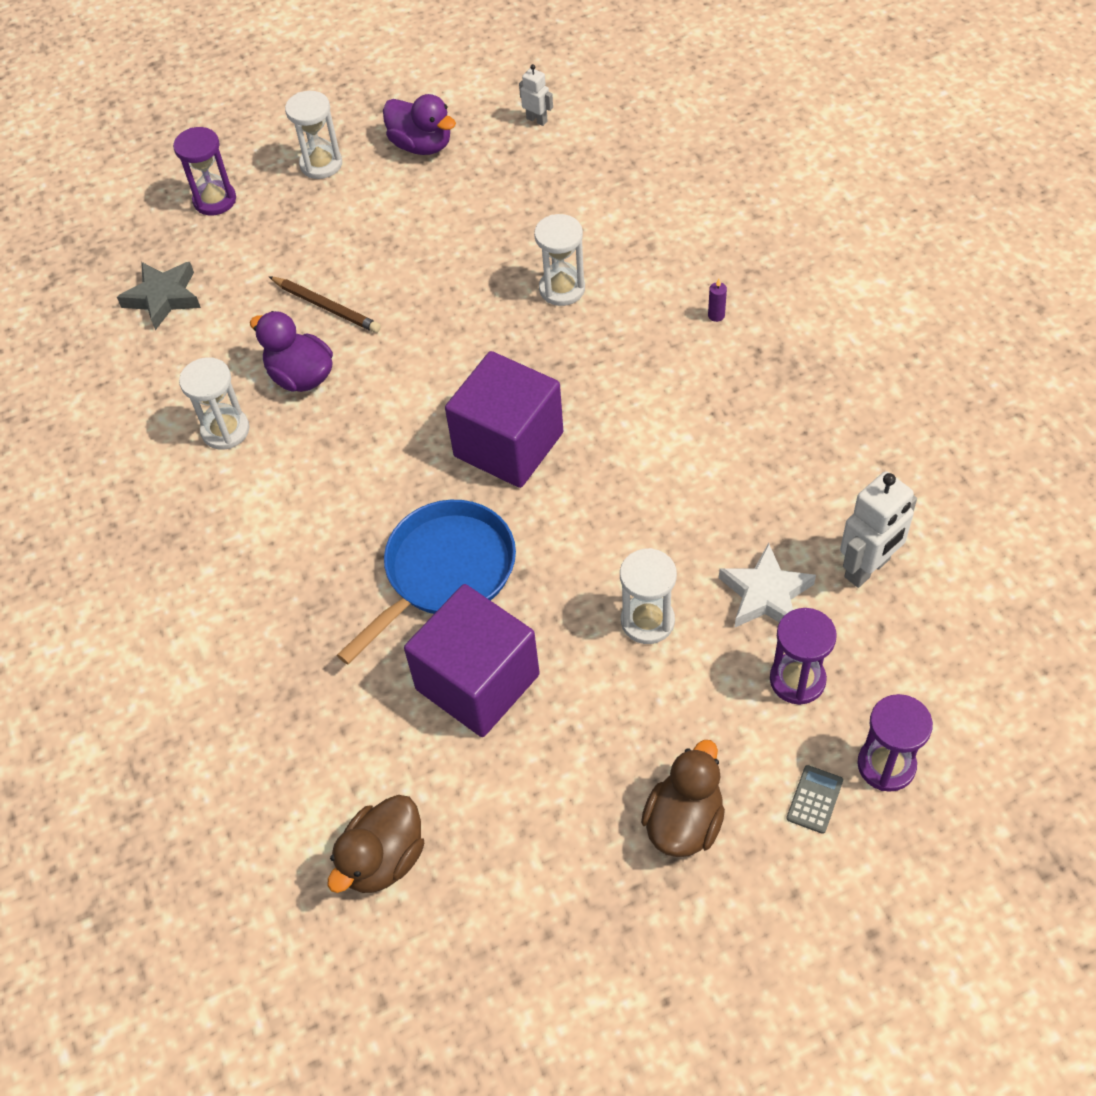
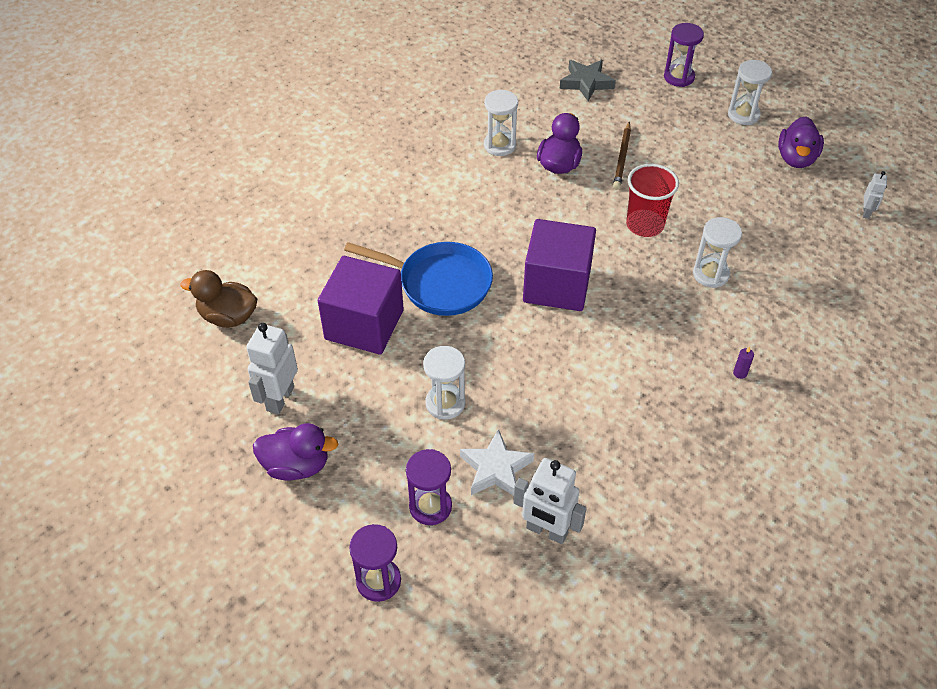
camera: 65 degrees right, 5 degrees down
brown duck [641,740,725,857] -> purple duck [253,423,338,481]
grey calculator [786,765,843,834] -> none
none -> white robot [246,323,298,415]
none -> red cup [626,164,679,237]

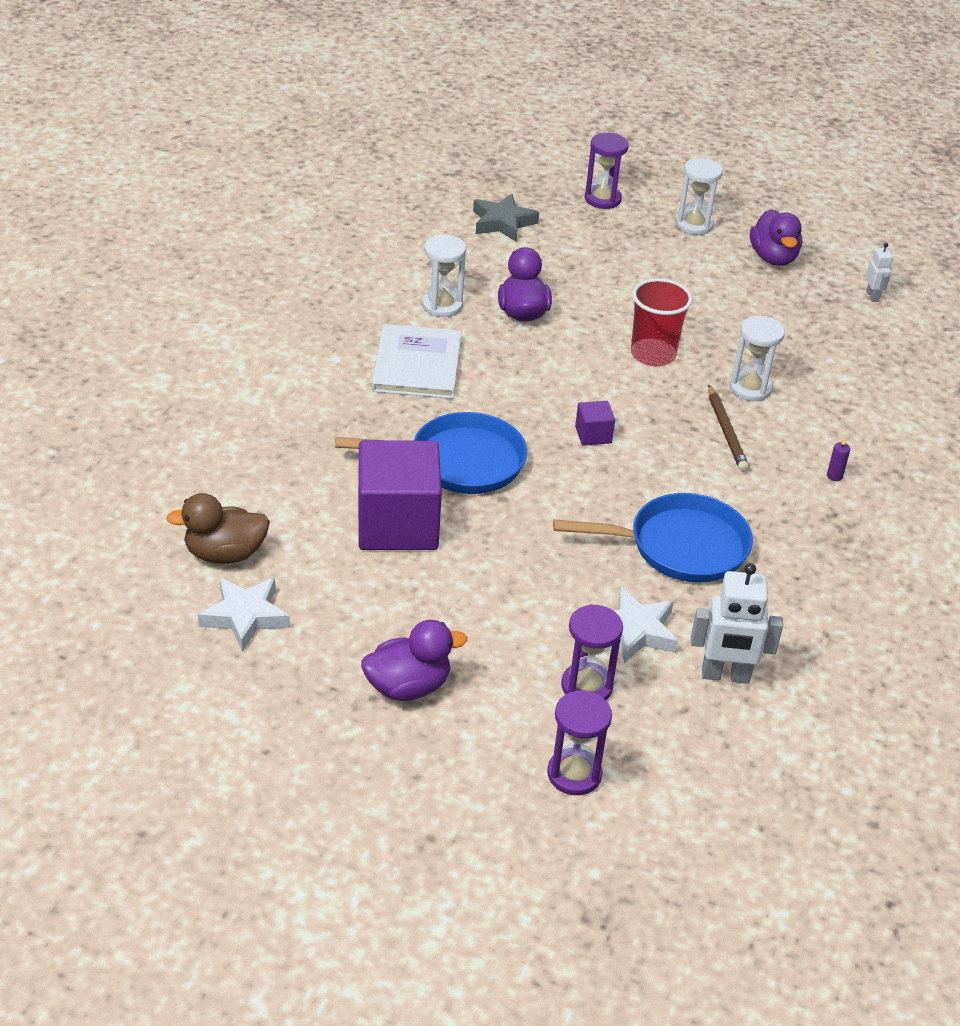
camera: 25 degrees left, 10 degrees down
white robot [246,323,298,415] -> none
white hourglass [423,346,465,420] -> none
purple cube [523,219,596,311] -> purple cube [575,401,615,446], size x0.43
brown pencil [613,122,631,190] -> brown pencil moved to [708,385,749,472]
none -> white star [198,577,290,652]
none -> white book [372,324,462,399]
none -> blue pan [553,493,753,583]

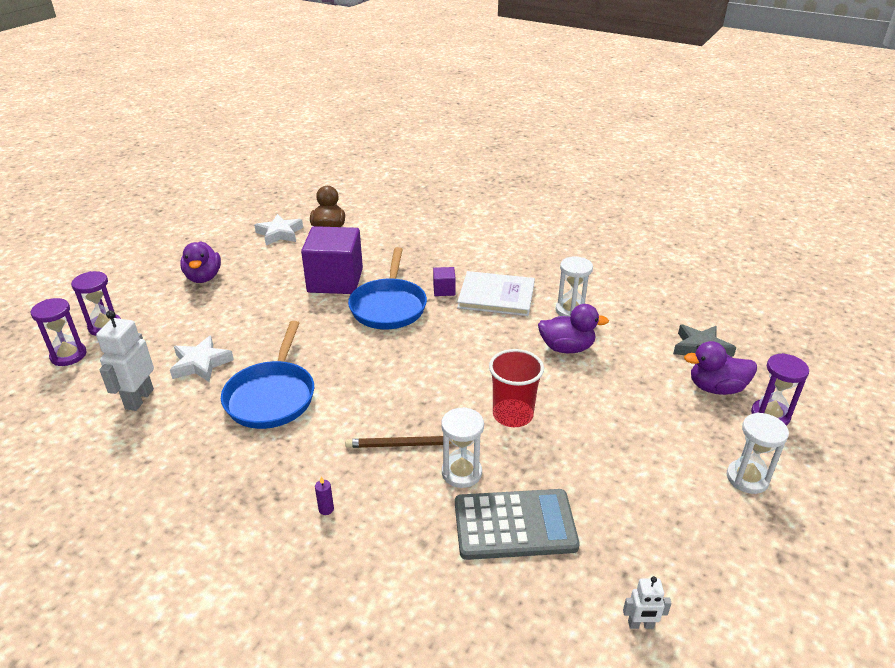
camera: 100 degrees right, 5 degrees down
purple hourglass [561,604,623,700] -> purple hourglass moved to [31,298,87,366]
purple cube [575,401,615,446] -> purple cube moved to [433,267,456,296]
purple duck [750,209,802,266] -> purple duck moved to [684,341,757,395]
none -> grey calculator [455,489,580,560]

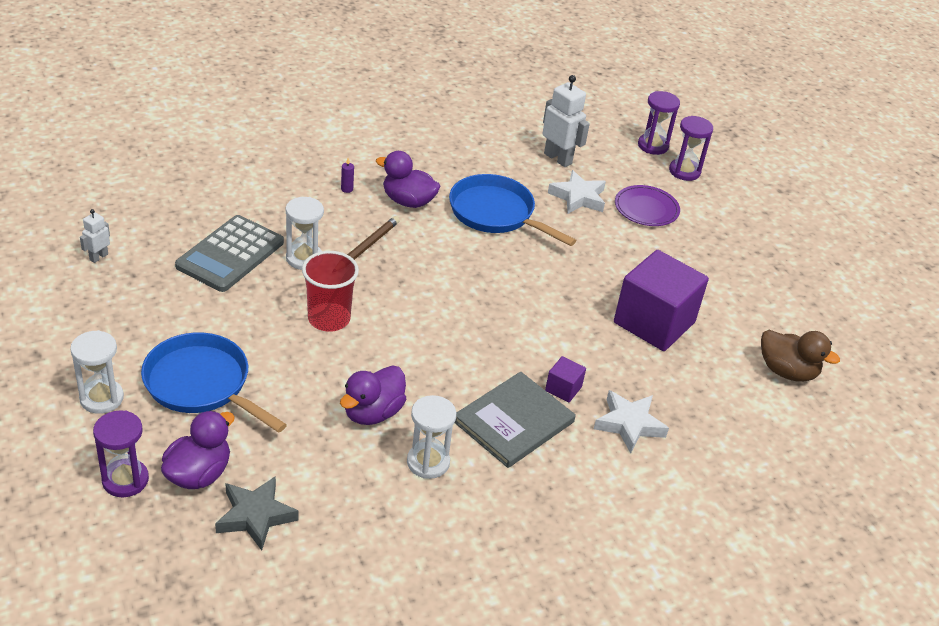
camera: 120 degrees right, 5 degrees up
purple duck [180,241,221,283] -> purple duck moved to [376,151,440,208]
white star [254,214,303,245] -> white star moved to [594,390,669,453]
blue pan [348,247,427,329] -> blue pan moved to [141,332,287,433]
white book [457,271,535,316] -> grey book [455,372,576,468]
none -> purple plate [615,185,680,226]

